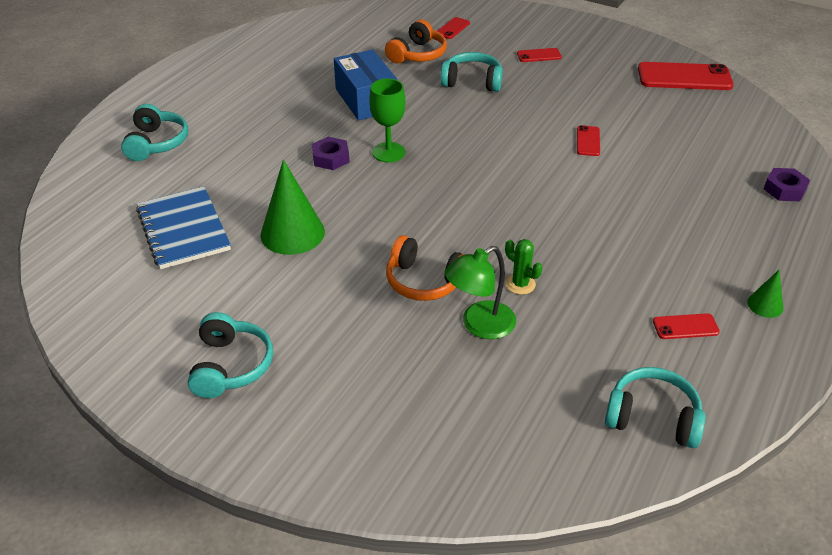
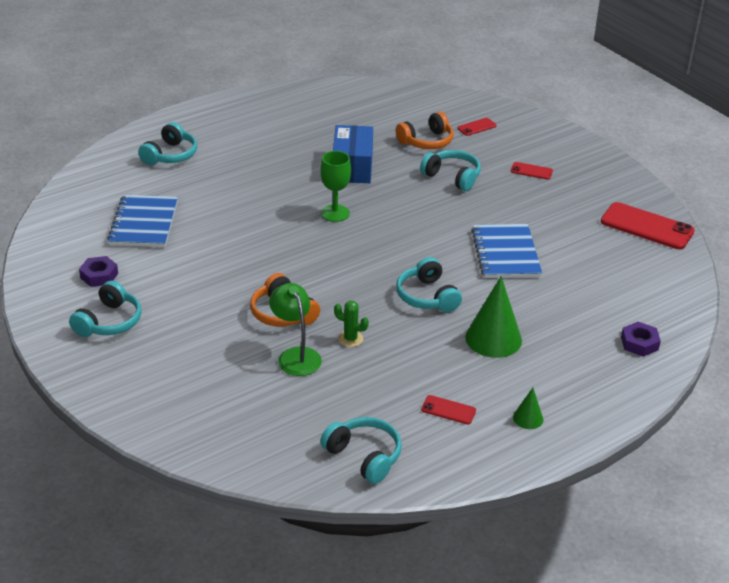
camera: 25 degrees right, 5 degrees down
green cone [261,160,325,255] -> green cone moved to [465,276,522,358]
purple nut [312,137,350,170] -> purple nut moved to [79,256,118,287]
green lamp [445,246,516,339] -> green lamp turned 75 degrees clockwise [269,283,322,376]
green cactus [505,239,542,295] -> green cactus turned 45 degrees counterclockwise [334,301,369,347]
red phone [577,125,600,156] -> blue notebook [471,224,542,278]
none -> turquoise headphones [396,257,462,312]

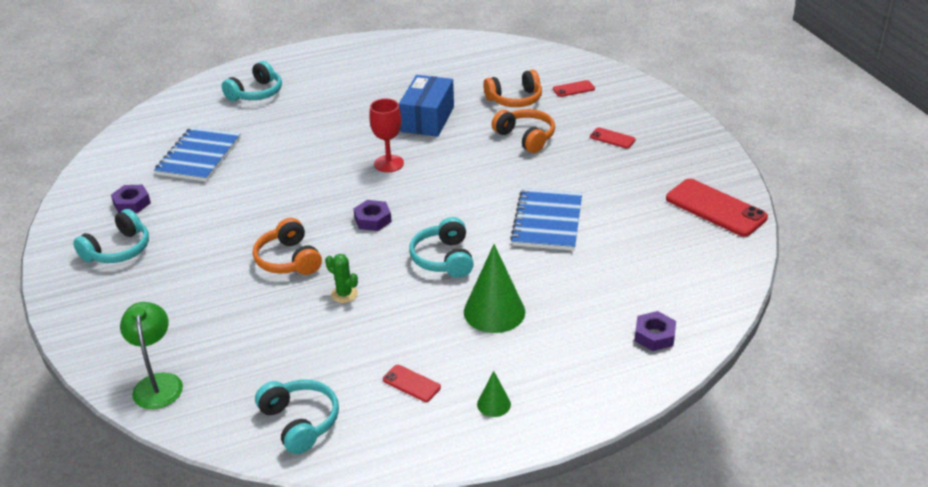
camera: 15 degrees right, 0 degrees up
green lamp [269,283,322,376] -> green lamp moved to [120,302,183,409]
green goblet [321,151,351,222] -> red goblet [369,98,404,172]
turquoise headphones [420,150,481,191] -> orange headphones [492,109,555,153]
none -> purple nut [353,200,392,231]

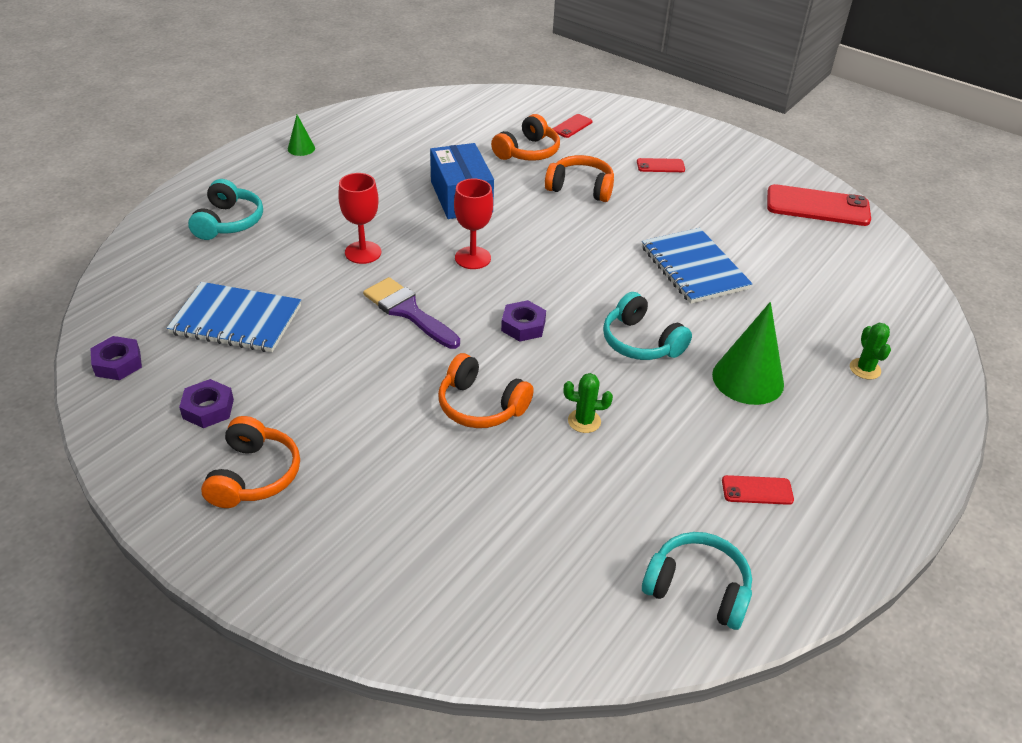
camera: 35 degrees left, 5 degrees up
turquoise headphones [73,209,149,263] -> orange headphones [201,416,300,508]
green lamp [120,302,183,409] -> none
blue notebook [154,127,241,182] -> blue notebook turned 60 degrees counterclockwise [167,282,301,352]
green cone [477,371,511,417] -> green cone moved to [288,115,315,156]
purple nut [634,311,676,351] -> purple nut moved to [90,336,142,380]
none -> red goblet [338,173,381,264]
none -> purple brush [363,277,460,349]
none -> green cactus [850,323,891,379]

